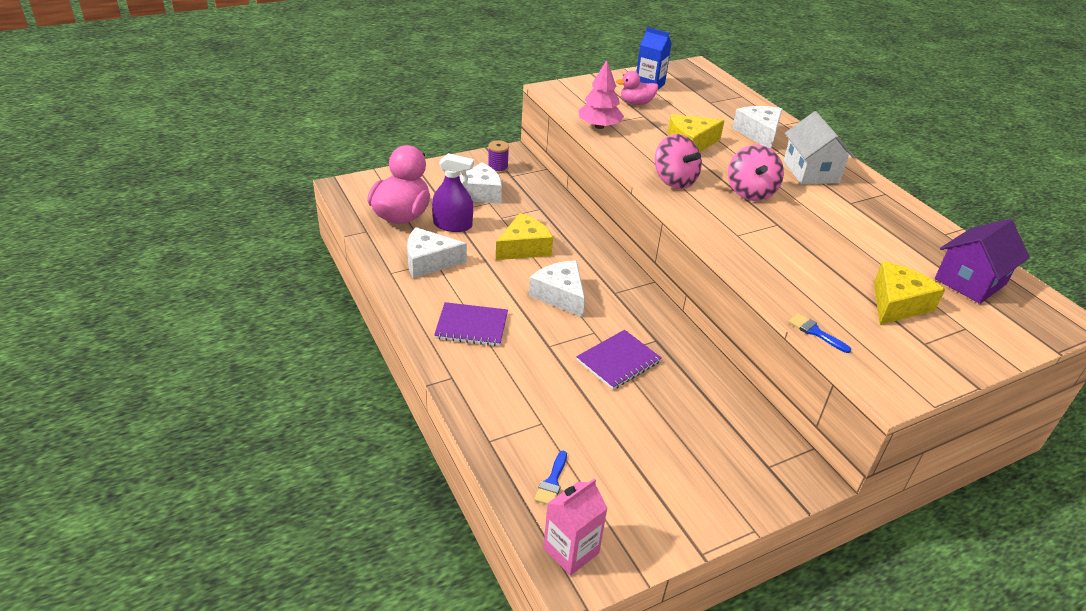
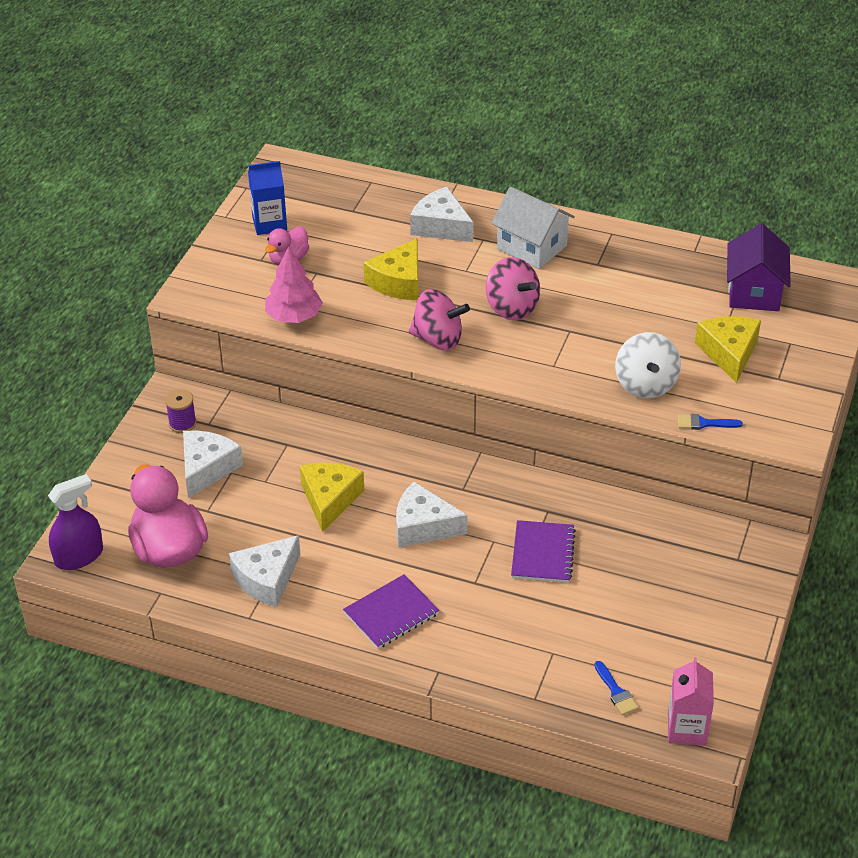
camera: 40 degrees left, 5 degrees up
purple spray bottle [432,153,474,232] -> purple spray bottle moved to [48,474,103,570]
none -> white spinning top [615,332,681,398]

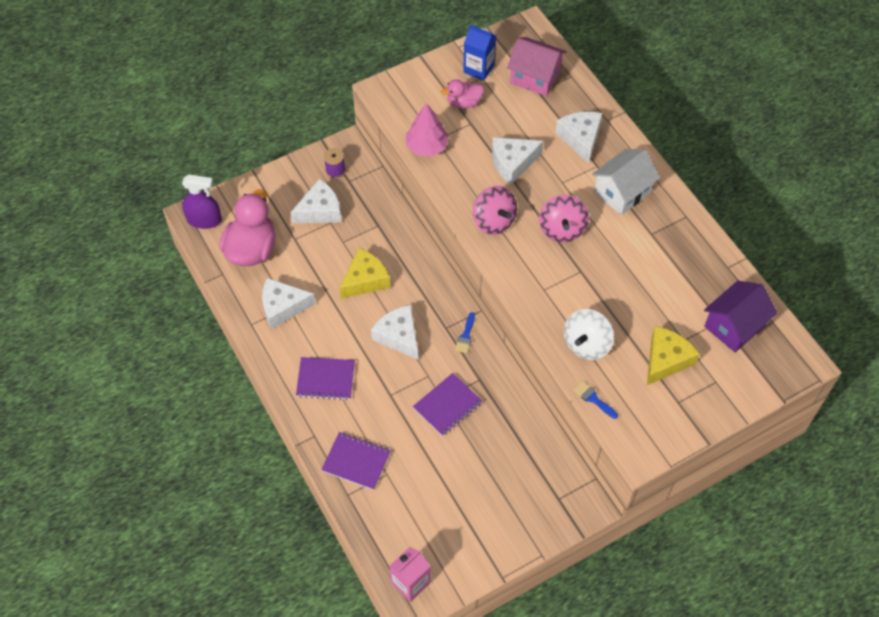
camera: 40 degrees right, 15 degrees up
yellow cheese [363,238,418,300] -> white cheese [492,137,544,185]
white house [491,187,575,269] -> white house turned 60 degrees clockwise [592,149,660,215]
blue brush [594,661,639,715] -> blue brush moved to [455,312,475,353]
none -> purple notebook [321,432,391,490]
none -> pink house [507,37,567,96]

